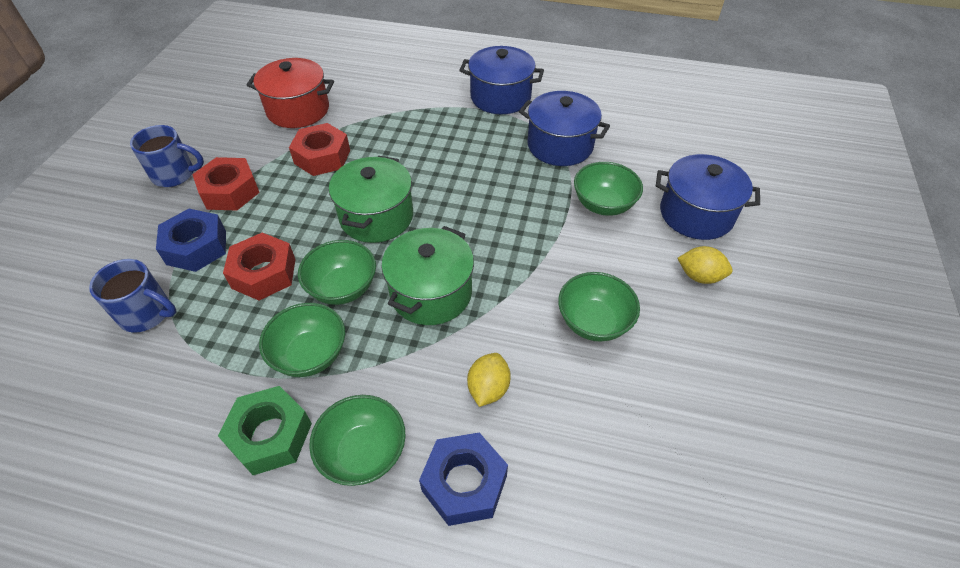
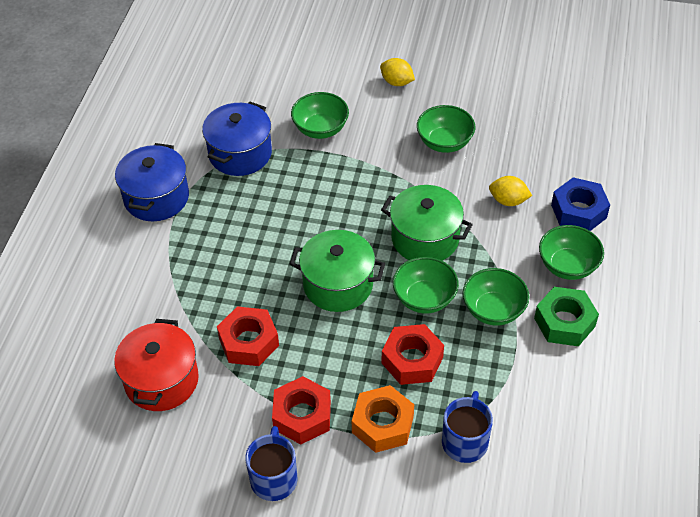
camera: 90 degrees left, 0 degrees up
blue nut [156,209,226,272] -> orange nut [352,385,414,453]
blue pot [656,154,760,240] -> none
yellow lemon [677,246,733,284] -> yellow lemon turned 75 degrees counterclockwise [380,58,415,86]

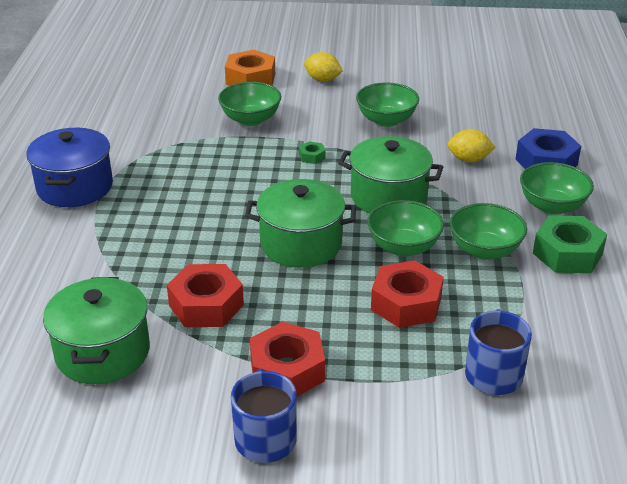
camera: 10 degrees left, 15 degrees down
red pot [114,319,199,411] -> green pot [43,277,150,384]
blue pot [202,102,272,176] -> none
orange nut [352,385,414,453] -> orange nut moved to [225,50,275,86]
none -> green nut [299,141,326,164]

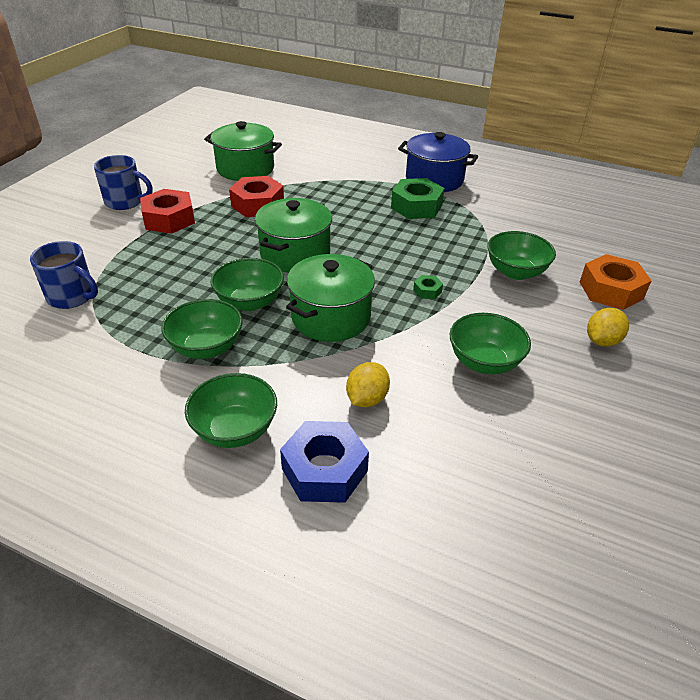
camera: 110 degrees right, 5 degrees up
red nut [371,260,444,328] -> none
green nut [533,216,607,273] -> green nut moved to [391,178,445,219]

